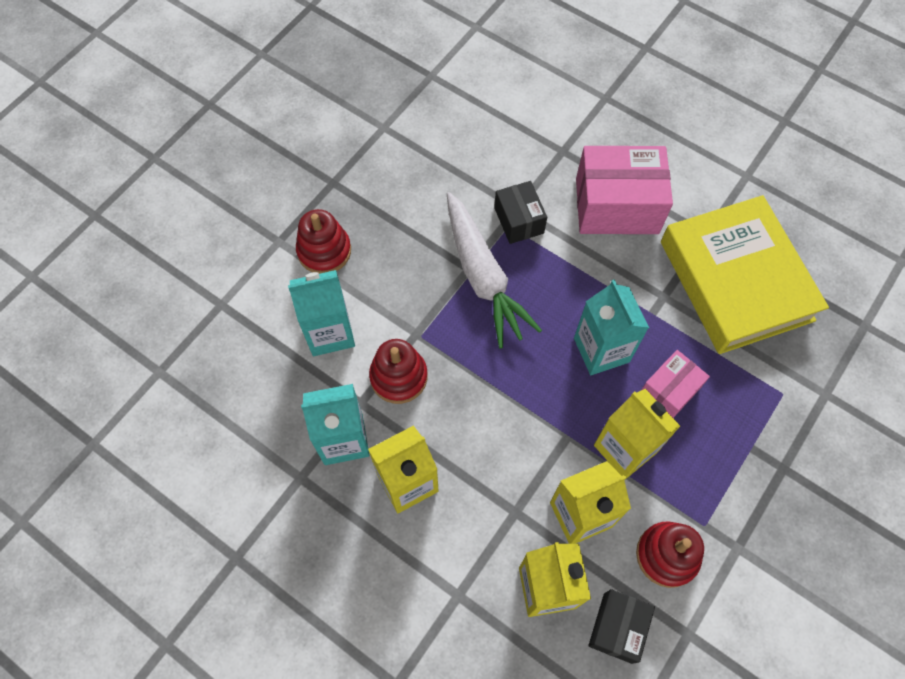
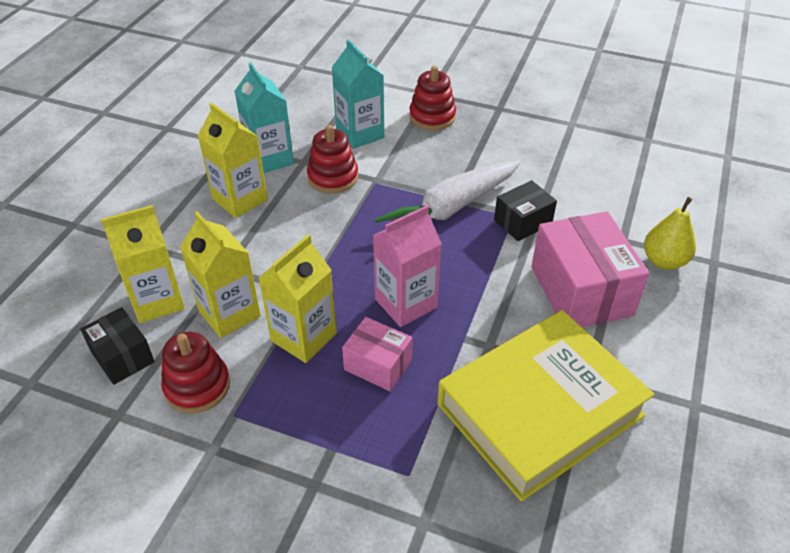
camera: 75 degrees right, 20 degrees down
turquoise carton [574,279,649,375] -> pink carton [373,205,442,327]
black box [588,589,655,664] -> black box turned 45 degrees clockwise [80,307,155,385]
none -> yellow pear [644,197,696,270]

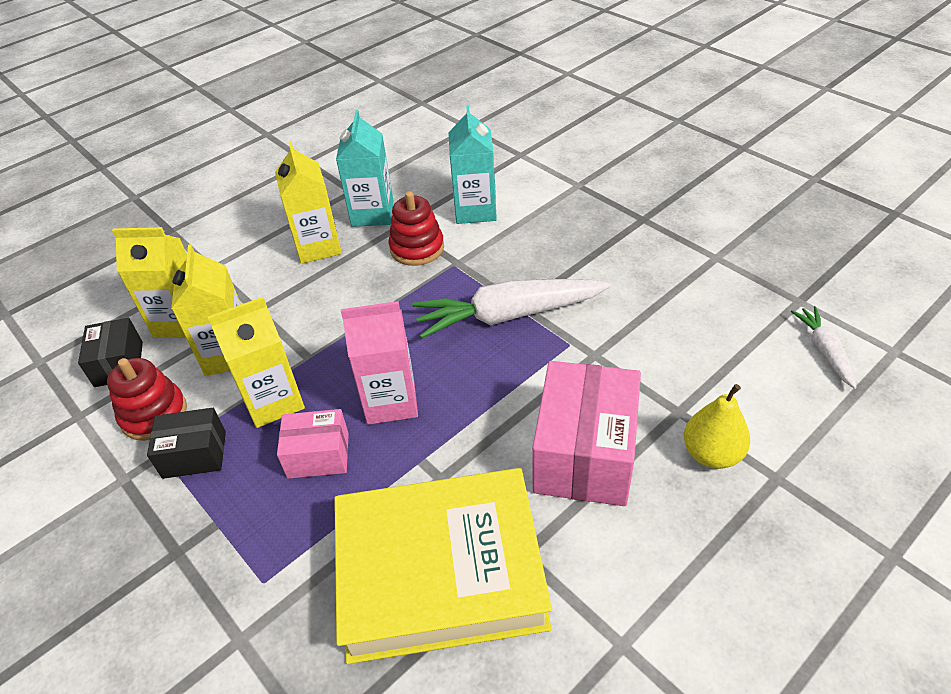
camera: 30 degrees right, 0 degrees up
pink box [342,317,413,391] -> pink box turned 60 degrees counterclockwise [277,409,349,479]
red stacking toy [409,66,456,130] -> none
black box [494,180,557,241] -> black box moved to [147,408,226,479]
none -> white carrot [791,306,857,389]

